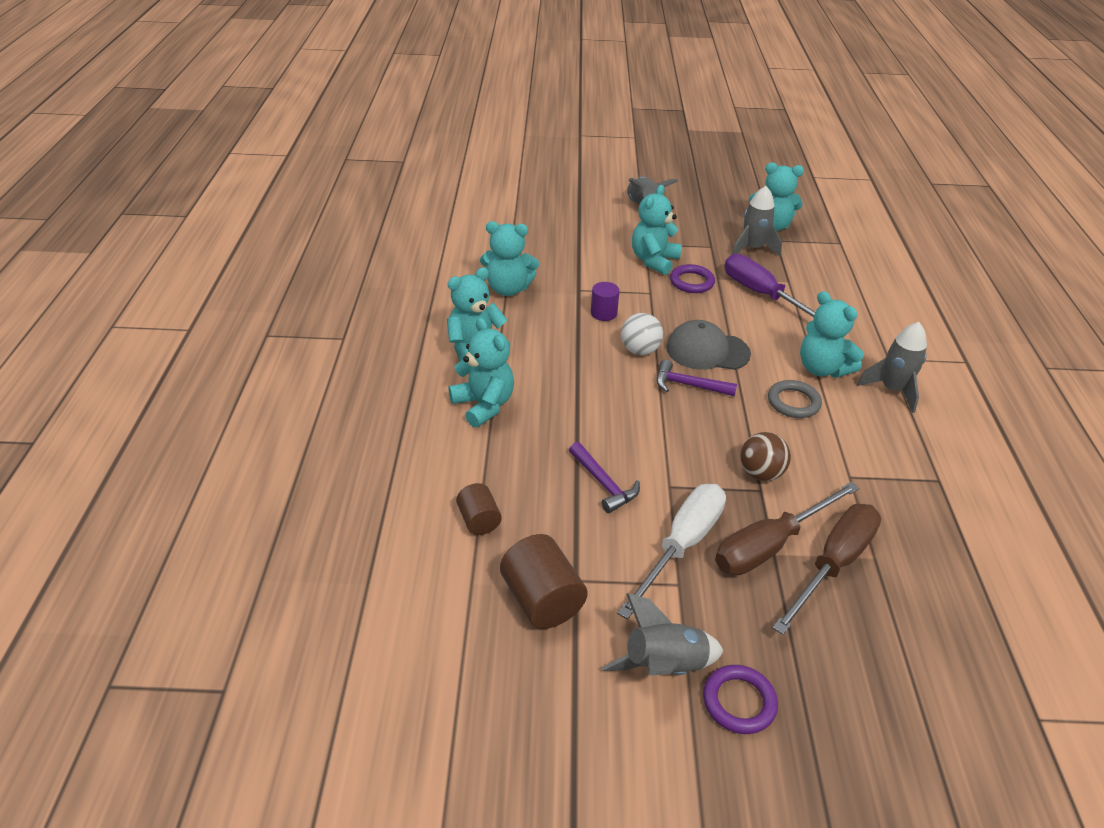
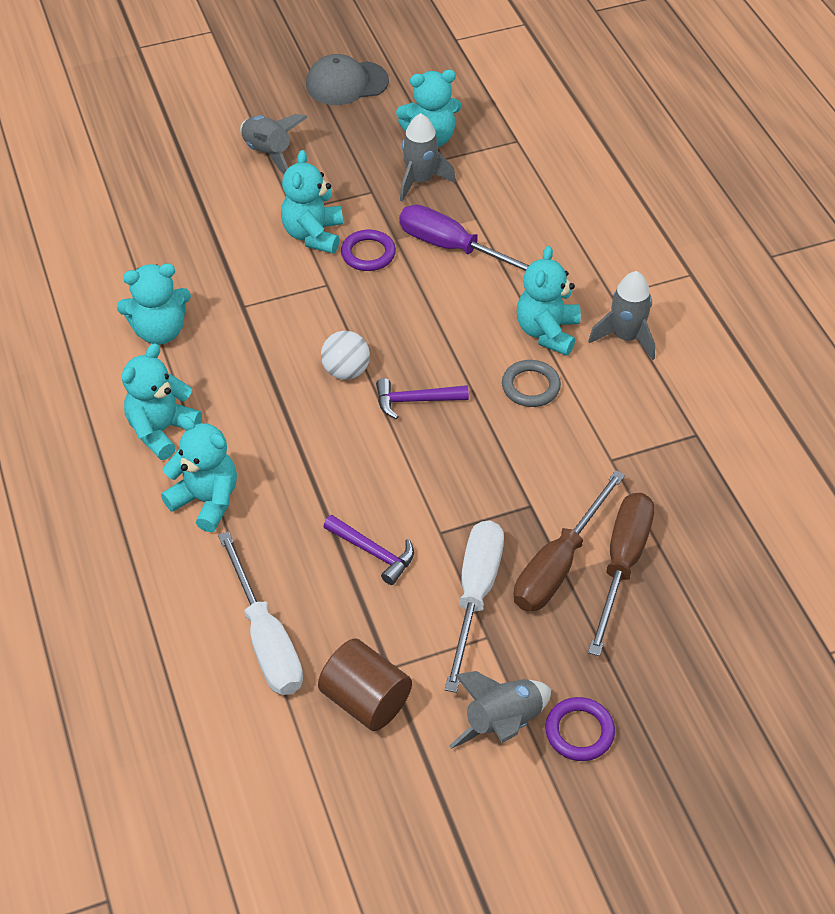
camera: 20 degrees left, 10 degrees up
brown cylinder [456,483,502,535] -> white screwdriver [218,531,303,695]
purple cylinder [591,282,620,321] -> none
grey cap [666,320,751,370] -> grey cap moved to [306,54,389,105]
brown ball [740,432,791,481] -> none
turquoise teddy bear [800,291,864,378] -> turquoise teddy bear turned 75 degrees clockwise [517,246,581,356]

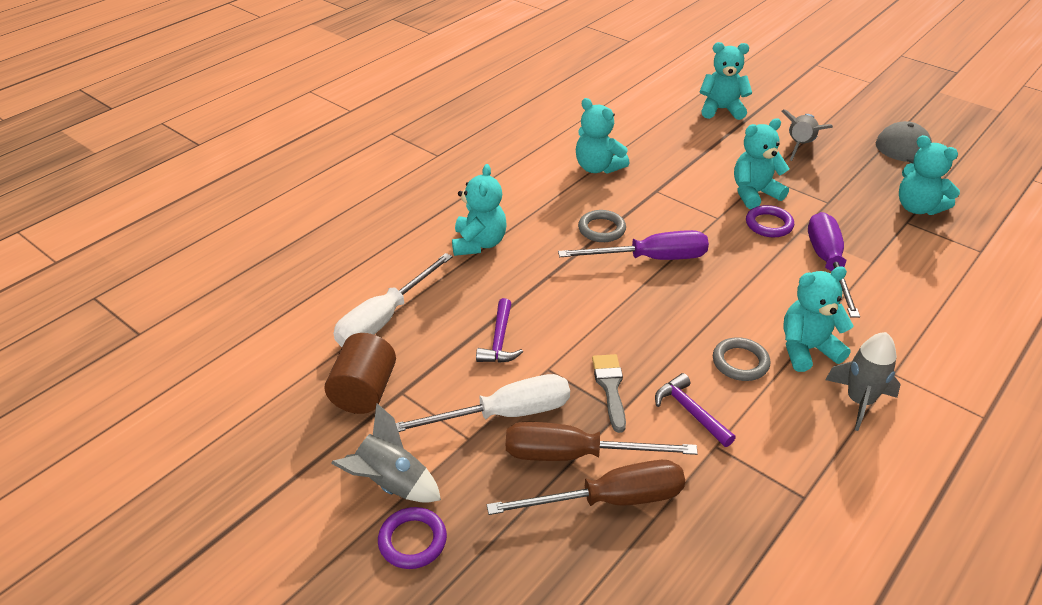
camera: 60 degrees right, 10 degrees down
turquoise teddy bear [121,343,202,460] -> turquoise teddy bear moved to [700,42,752,120]
white ball [321,331,370,380] -> purple screwdriver [558,230,709,260]
purple hammer [376,378,469,419] -> purple hammer moved to [655,373,736,447]
grey rocket [400,113,456,202] -> none
none -> grey ring [578,210,626,242]
none -> grey brush [592,354,626,433]

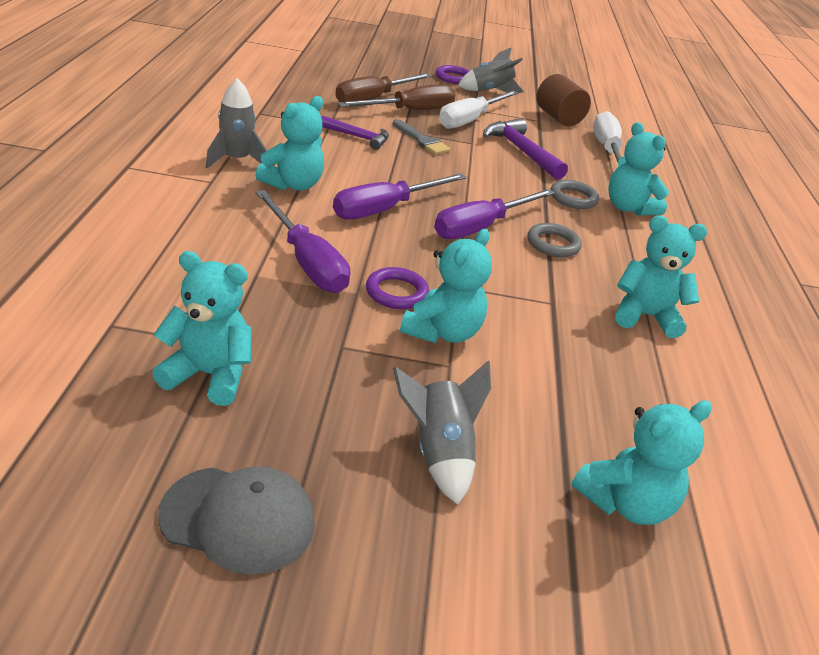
camera: 140 degrees right, 5 degrees down
purple hammer [476,298,523,363] -> purple hammer [483,118,568,180], size x1.54
grey ring [713,337,770,381] -> grey ring moved to [550,180,599,209]
none -> purple screwdriver [333,173,467,220]

